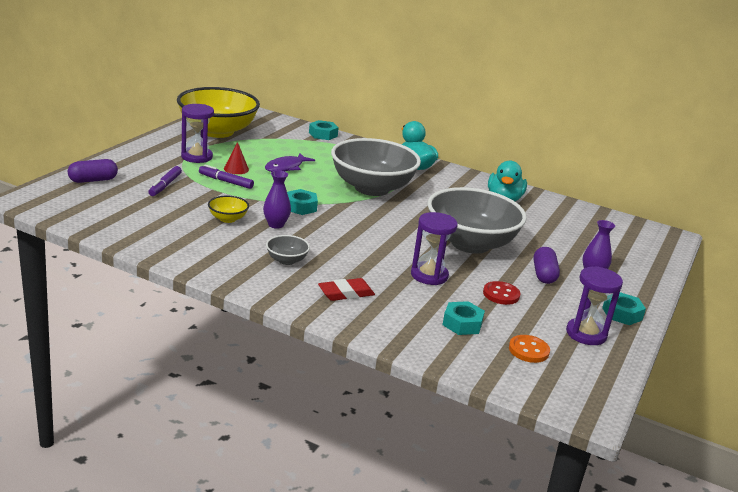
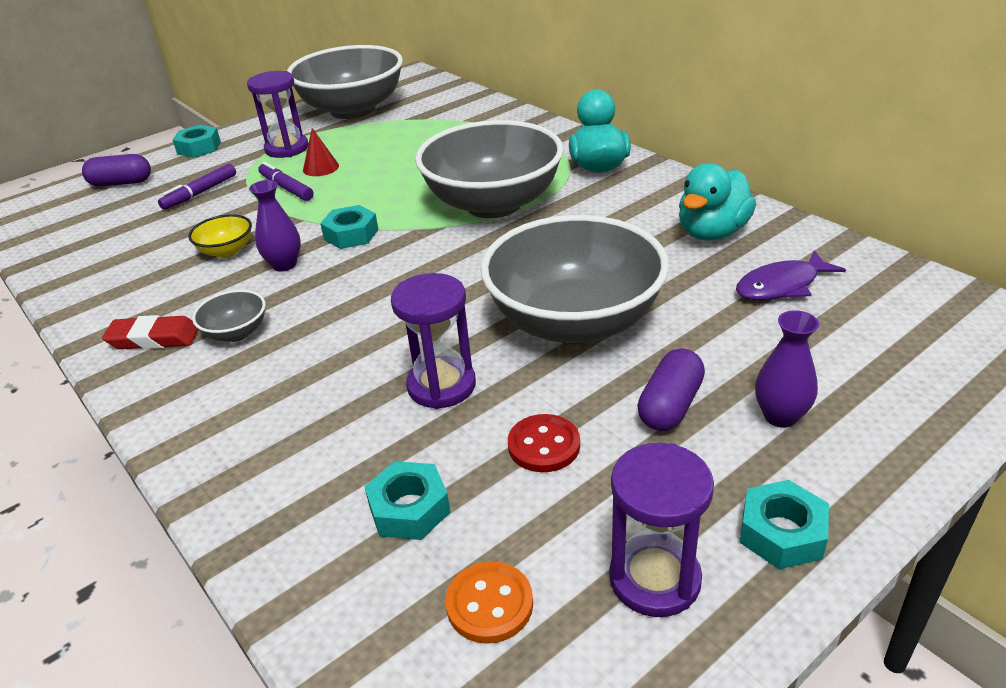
camera: 30 degrees right, 10 degrees up
yellow bowl [177,87,260,138] -> grey bowl [287,45,403,119]
purple fish [265,153,315,172] -> purple fish moved to [736,250,846,300]
turquoise nut [309,120,339,140] -> turquoise nut moved to [173,125,221,158]
red eraser [318,278,375,301] -> red eraser moved to [102,315,199,349]

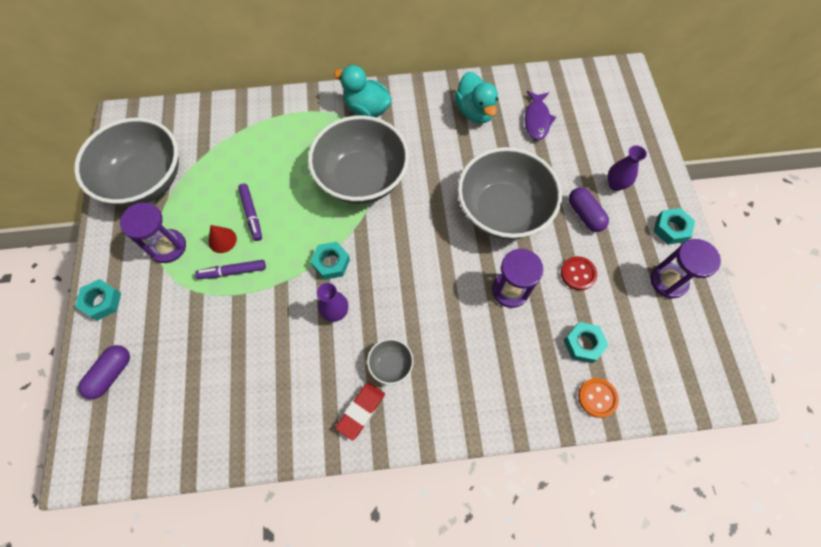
camera: 60 degrees left, 30 degrees up
purple marker [158,164,236,210] -> purple marker moved to [238,183,262,241]
yellow bowl [188,214,252,258] -> none
orange button [446,561,533,644] -> orange button moved to [578,378,619,418]

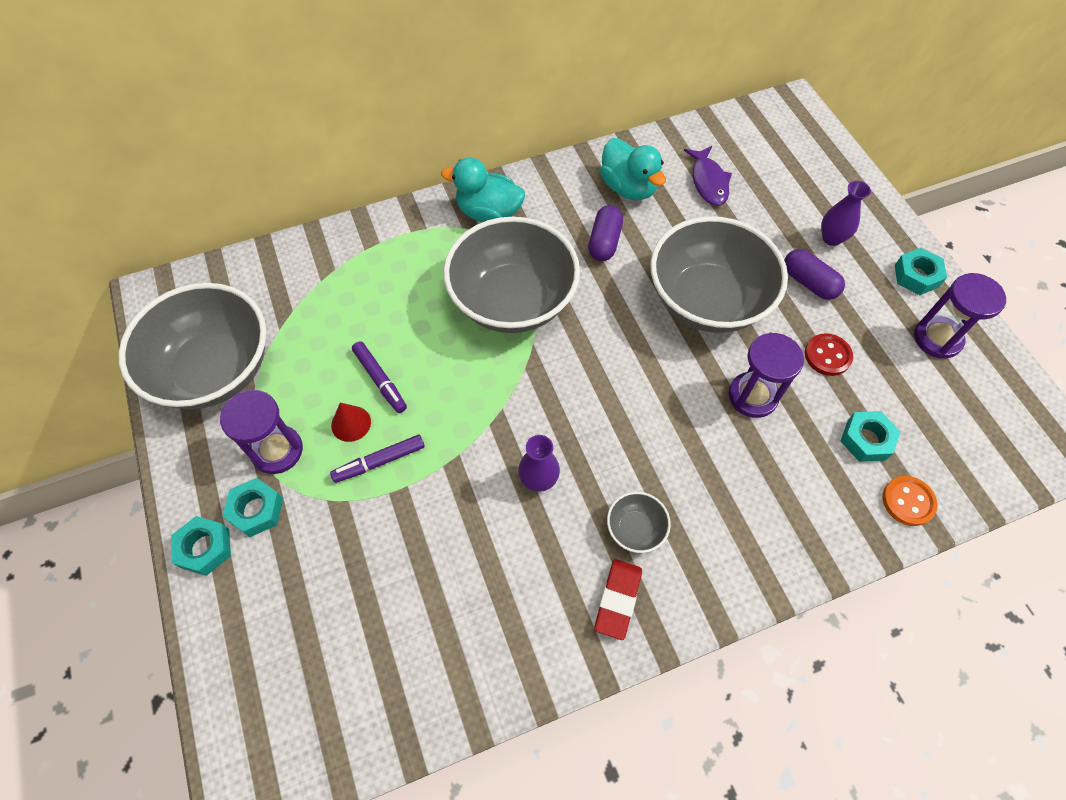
camera: 15 degrees left, 5 degrees down
purple capsule [78,345,130,399] -> purple capsule moved to [588,205,623,261]
turquoise nut [310,242,350,280] -> turquoise nut moved to [222,478,283,537]

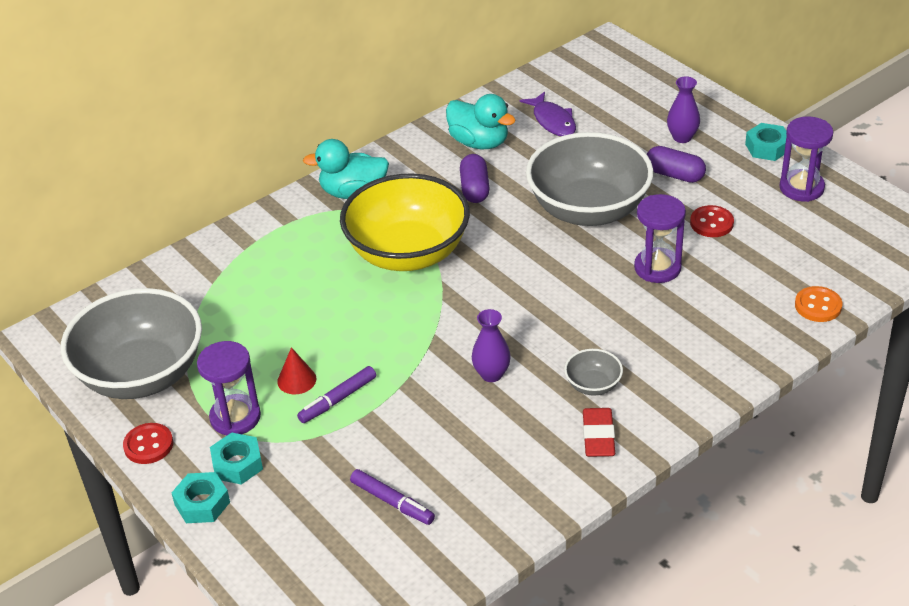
camera: 15 degrees left, 20 degrees down
purple marker [352,341,407,413] -> purple marker moved to [350,469,435,525]
grey bowl [443,217,580,333] -> yellow bowl [340,173,470,271]
turquoise nut [841,411,901,462] -> none
none -> red button [123,423,173,464]

